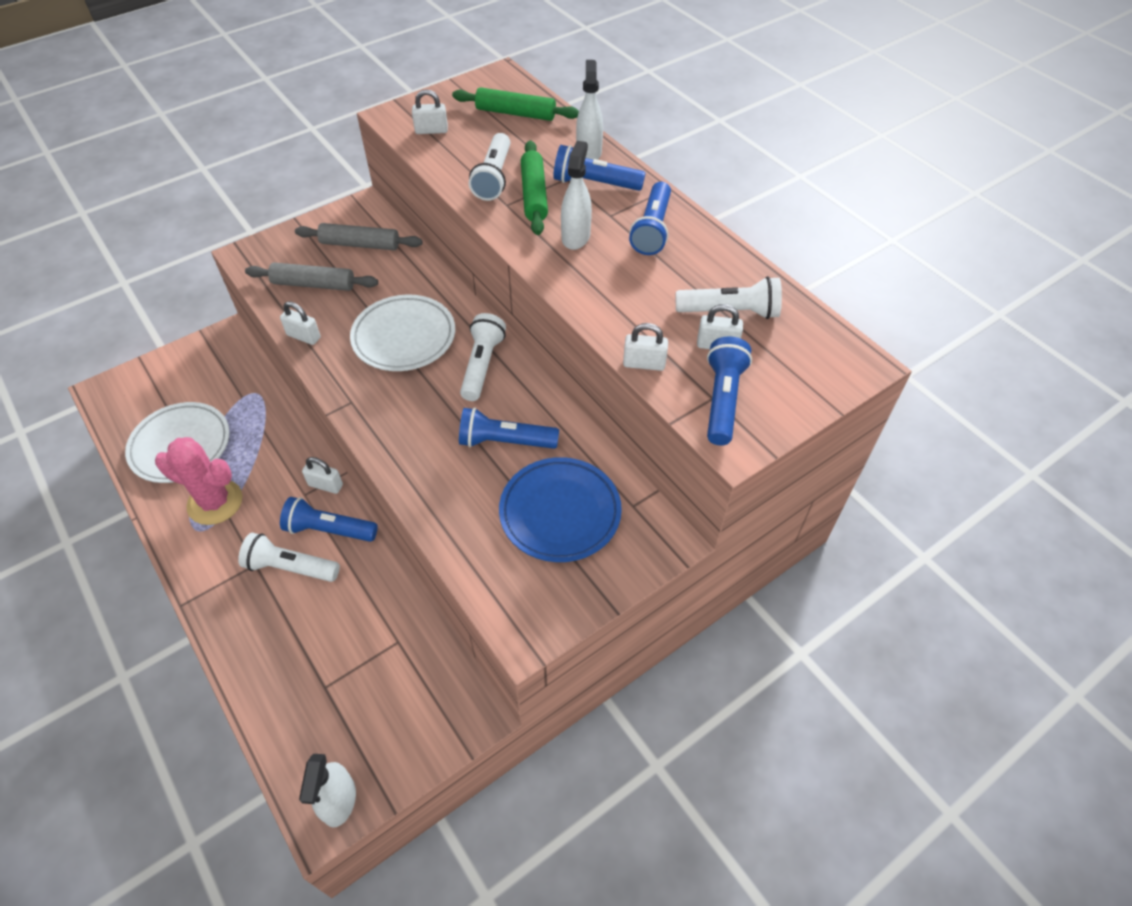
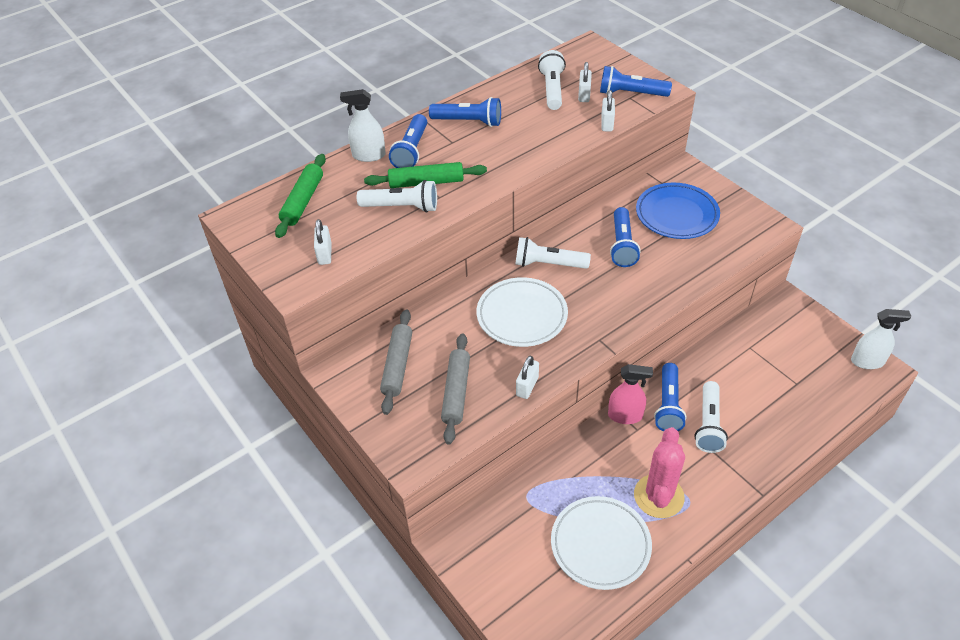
camera: 90 degrees left, 5 degrees down
white padlock [302,457,343,494] -> pink spray bottle [608,364,653,424]
white spray bottle [561,141,592,250] -> none

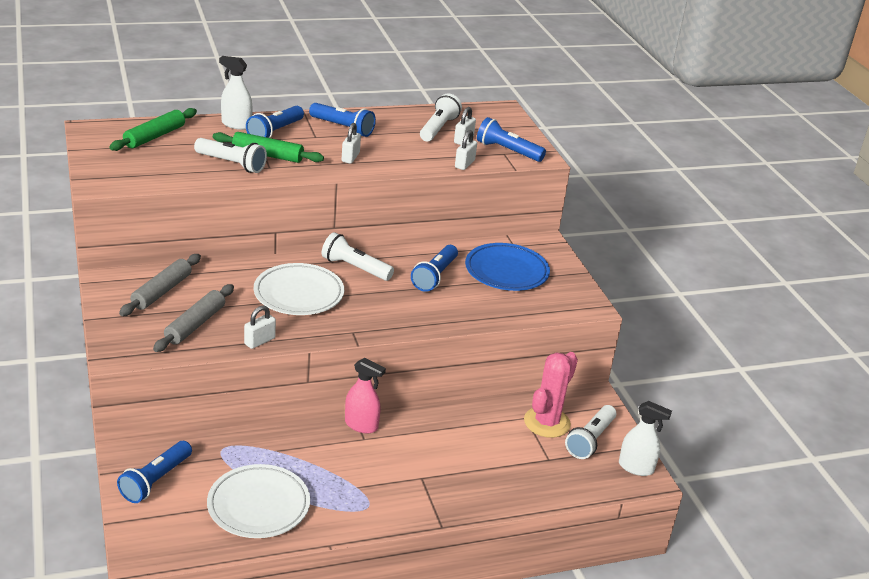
camera: 15 degrees right, 15 degrees down
white padlock [314,219,331,265] -> white padlock moved to [341,123,361,164]
pink cactus [634,427,685,518] -> pink cactus moved to [524,352,578,438]
blue flashlight [654,363,686,431] -> blue flashlight moved to [117,441,192,503]
white flashlight [694,381,728,453] -> white flashlight moved to [565,405,616,459]

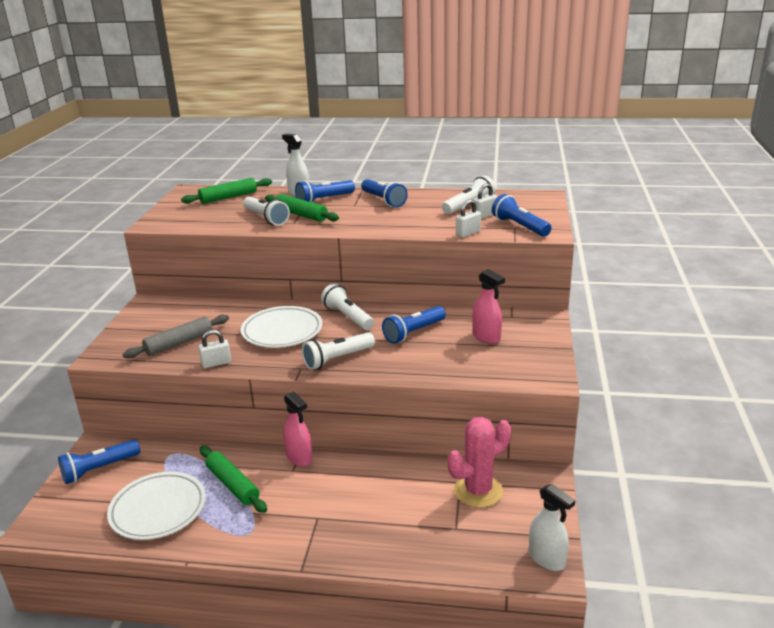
camera: 30 degrees right, 5 degrees down
grey rolling pin [119,254,201,316] -> none
white padlock [341,123,361,164] -> none
blue plate [465,243,550,291] -> pink spray bottle [472,269,505,344]
white flashlight [565,405,616,459] -> white flashlight moved to [302,332,375,370]
none -> green rolling pin [200,446,267,513]

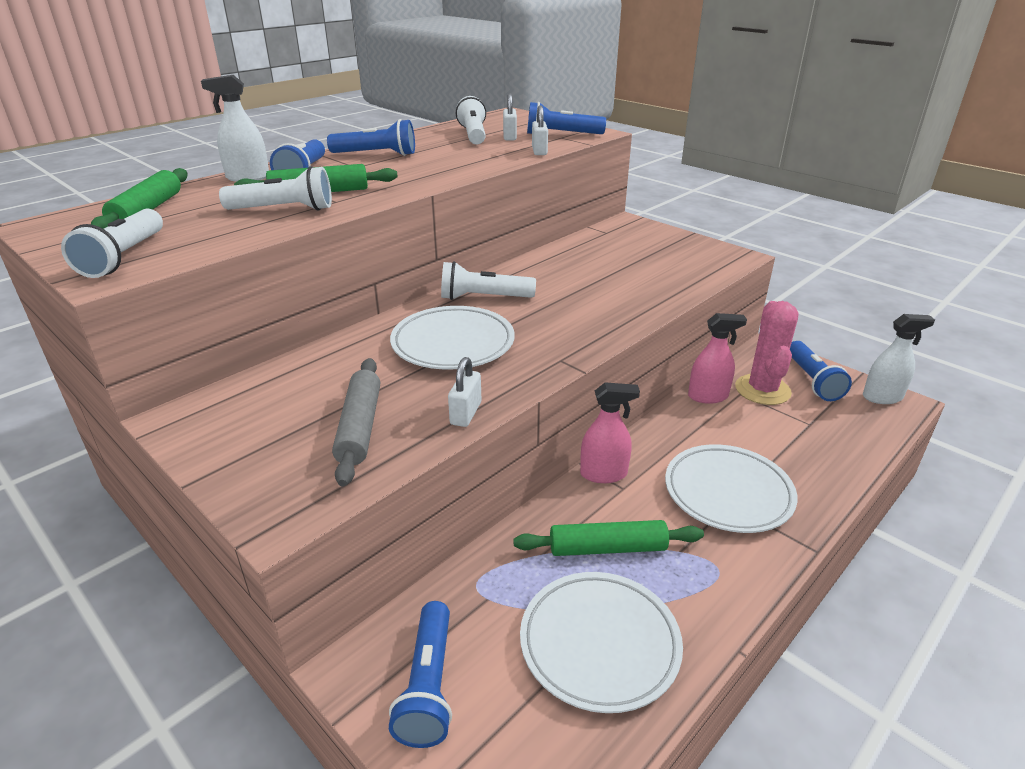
camera: 55 degrees left, 5 degrees up
white flashlight [302,332,375,370] -> white flashlight moved to [61,208,163,278]
blue flashlight [382,306,446,344] -> blue flashlight moved to [790,341,852,401]
pink spray bottle [472,269,505,344] -> pink spray bottle moved to [688,313,747,404]
none -> white plate [665,444,798,533]

